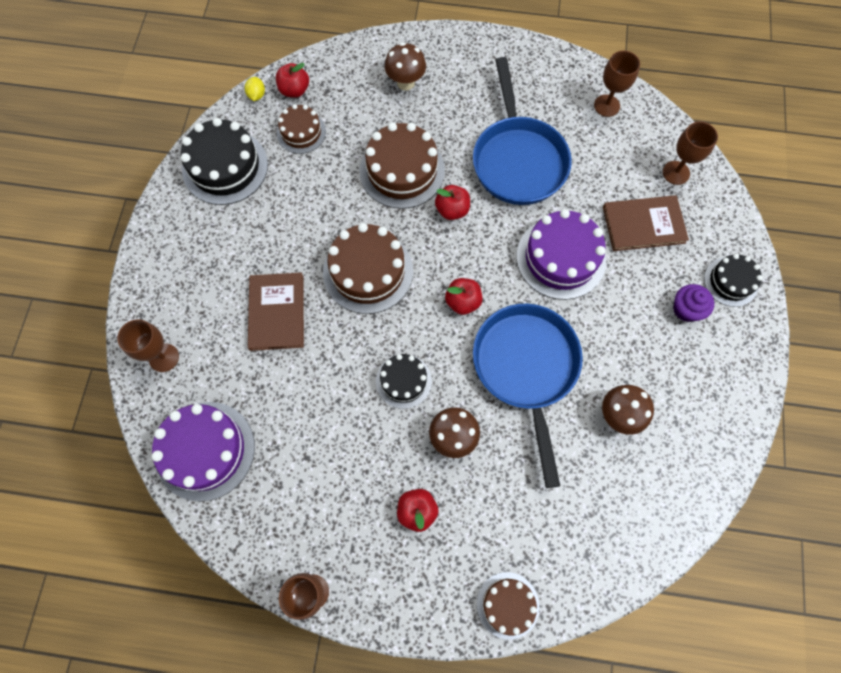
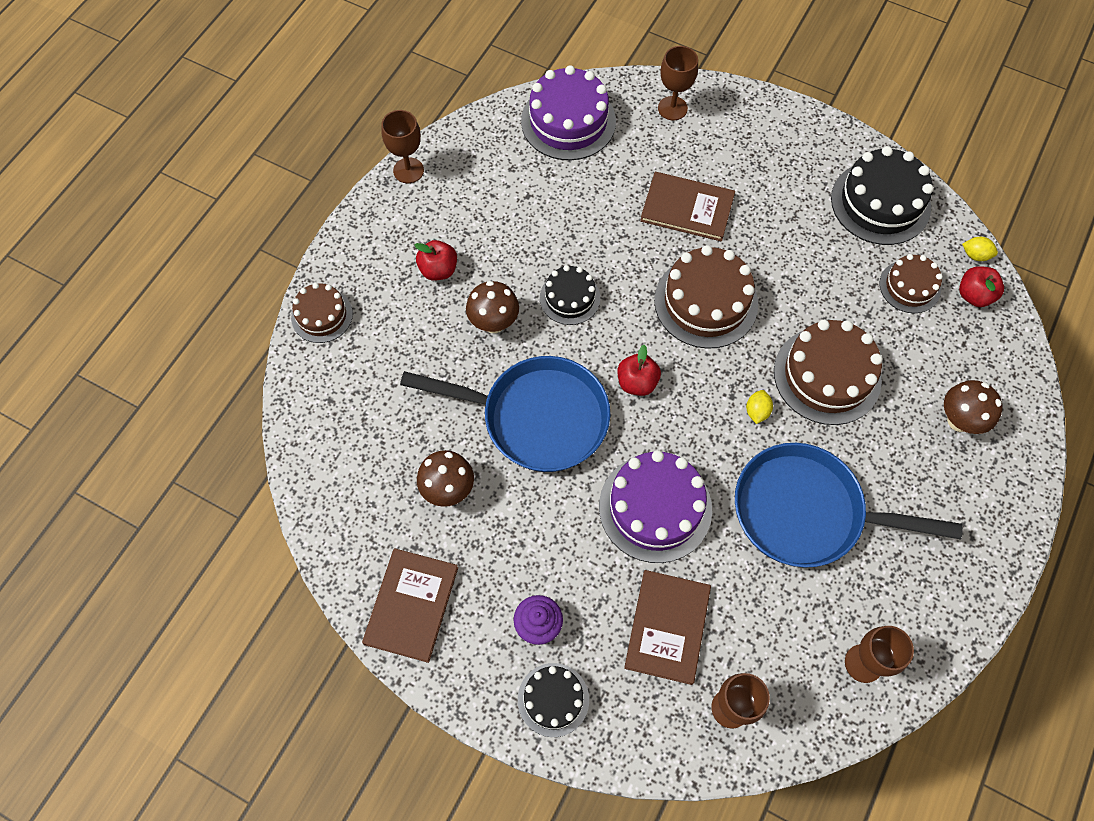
camera: 110 degrees right, 5 degrees down
red apple [435,185,470,220] -> yellow lemon [746,390,773,424]
none -> brown book [362,548,458,663]

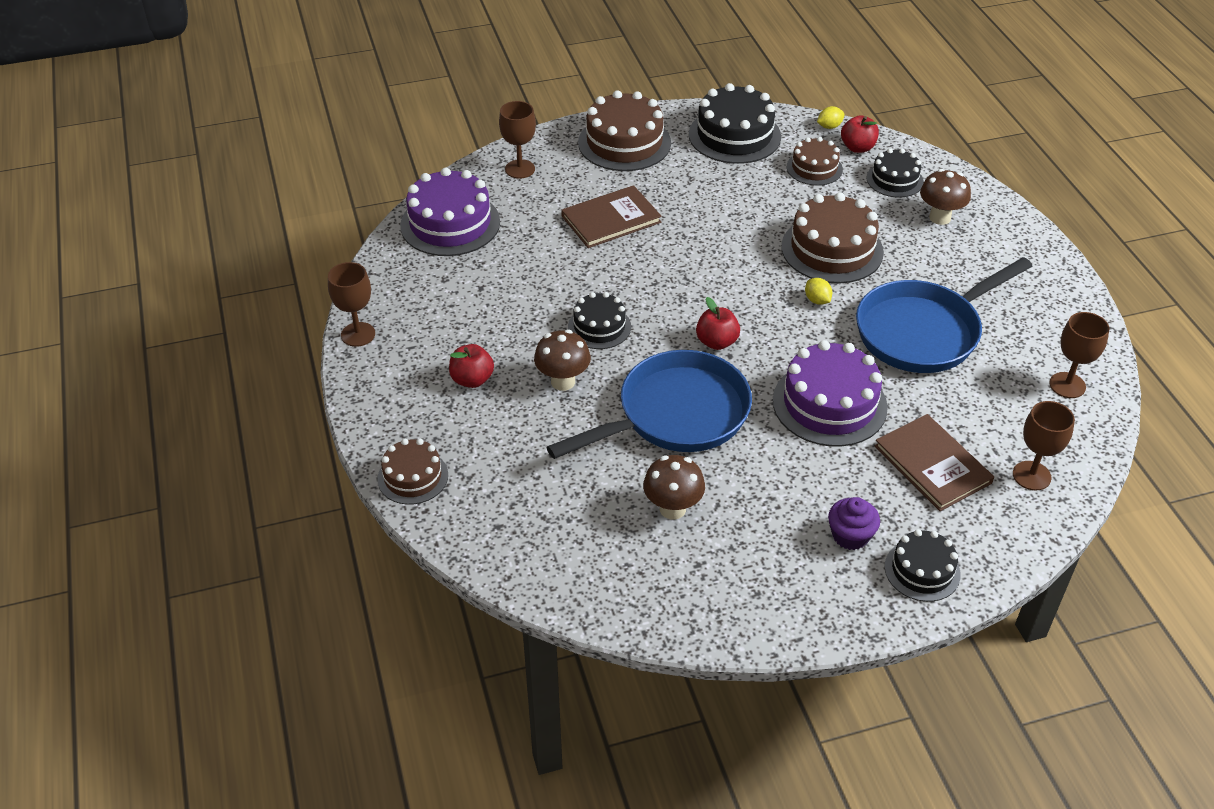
camera: 45 degrees left, 20 degrees down
brown book [362,548,458,663] -> none
brown cake [654,245,758,349] -> brown cake moved to [578,90,671,171]
none -> black cake [867,148,924,198]

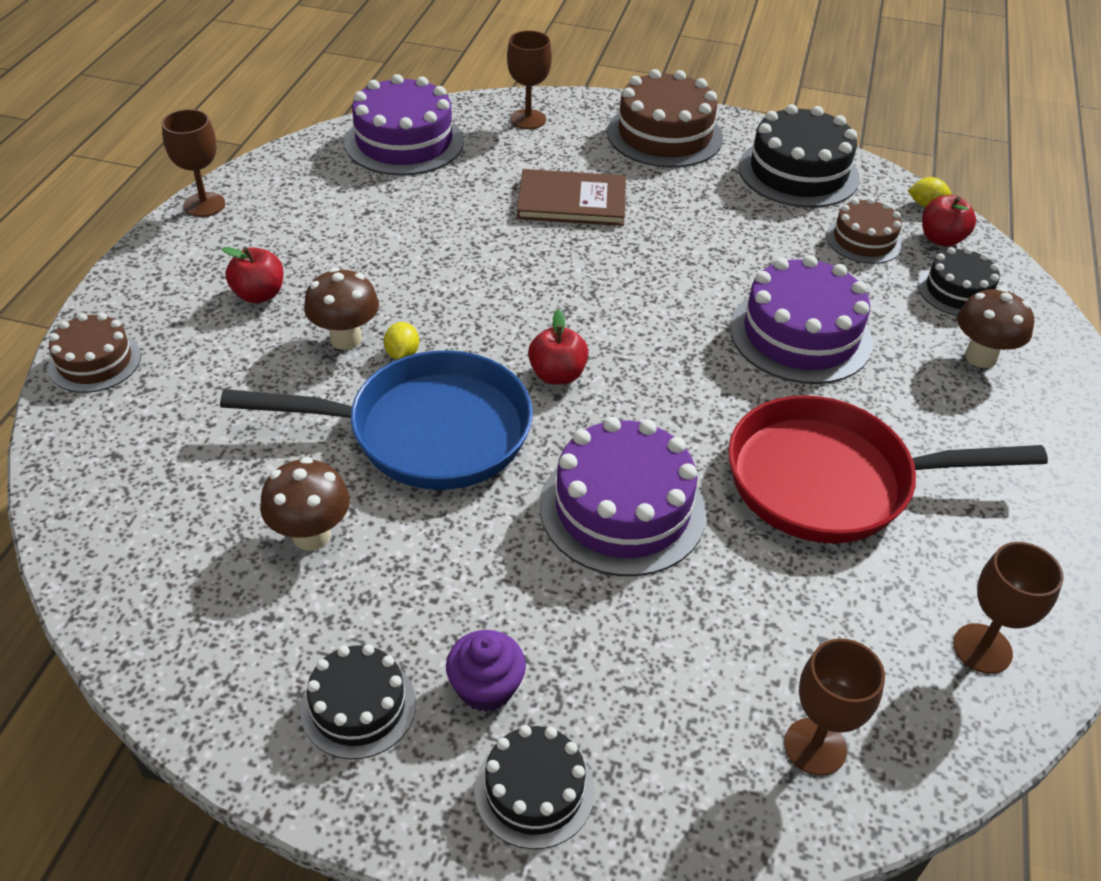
camera: 30 degrees right, 0 degrees up
black cake [568,292,631,349] -> black cake moved to [300,644,416,759]
brown cake [781,192,884,283] -> purple cake [730,255,873,384]
yellow lemon [805,278,832,305] -> yellow lemon moved to [384,322,419,360]
blue pan [856,257,1032,373] -> red pan [728,395,1048,543]
brown book [875,414,994,511] -> none

